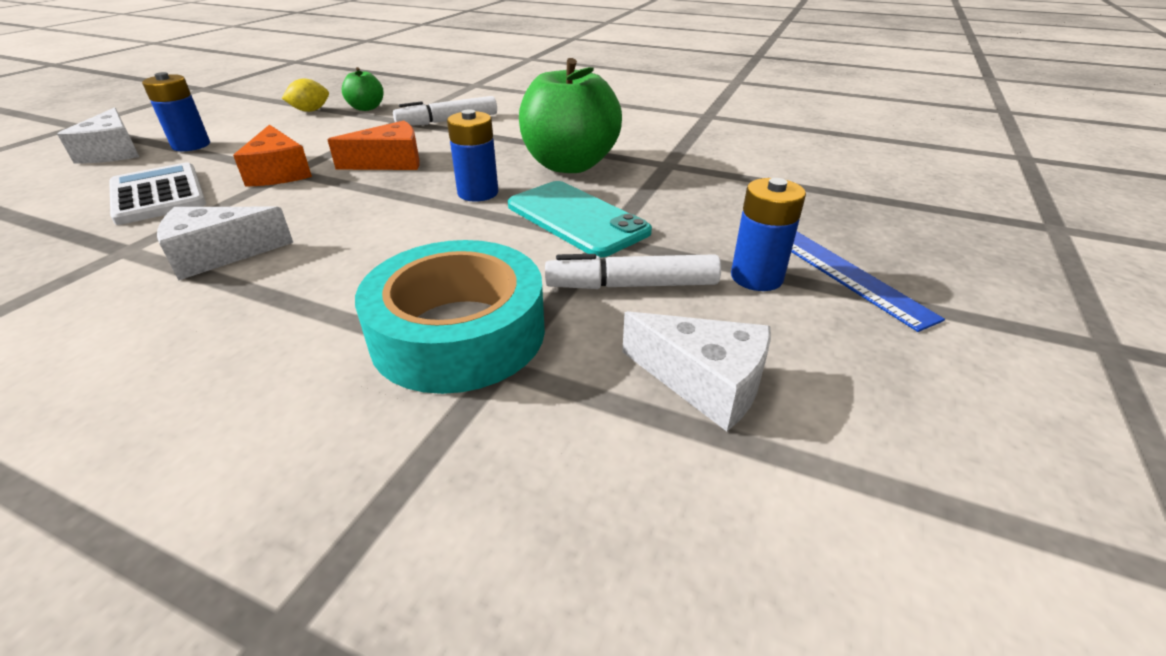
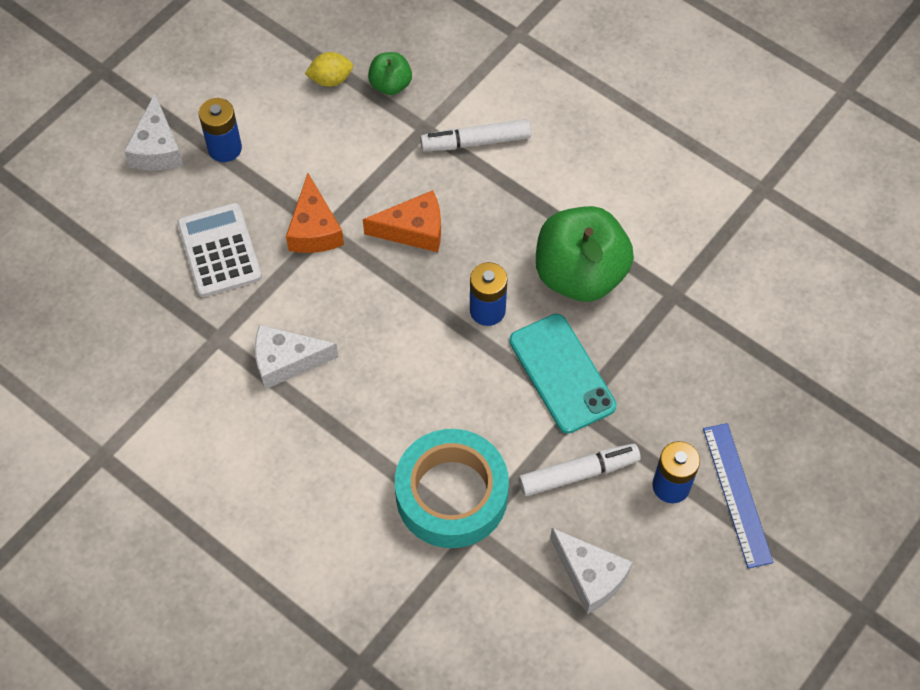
camera: 15 degrees right, 25 degrees up
white marker [545,254,721,289] -> white marker turned 150 degrees clockwise [519,443,641,496]

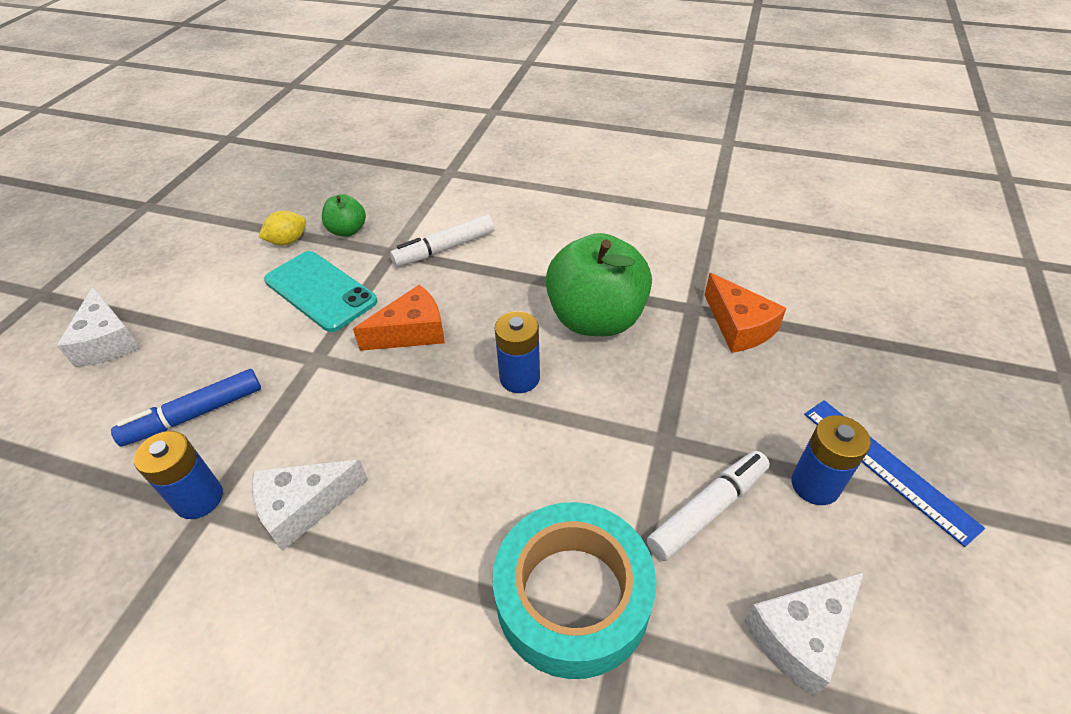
camera: 20 degrees left, 15 degrees down
white calculator [177,203,262,297] -> blue marker [111,369,261,446]
blue battery [199,98,242,162] -> blue battery moved to [134,431,223,519]
orange cheese [286,173,344,253] -> orange cheese moved to [705,273,787,353]
turquoise phone [509,314,617,434] -> turquoise phone moved to [264,251,378,332]
white cheese [550,528,632,614] -> white cheese turned 120 degrees clockwise [744,572,864,696]

